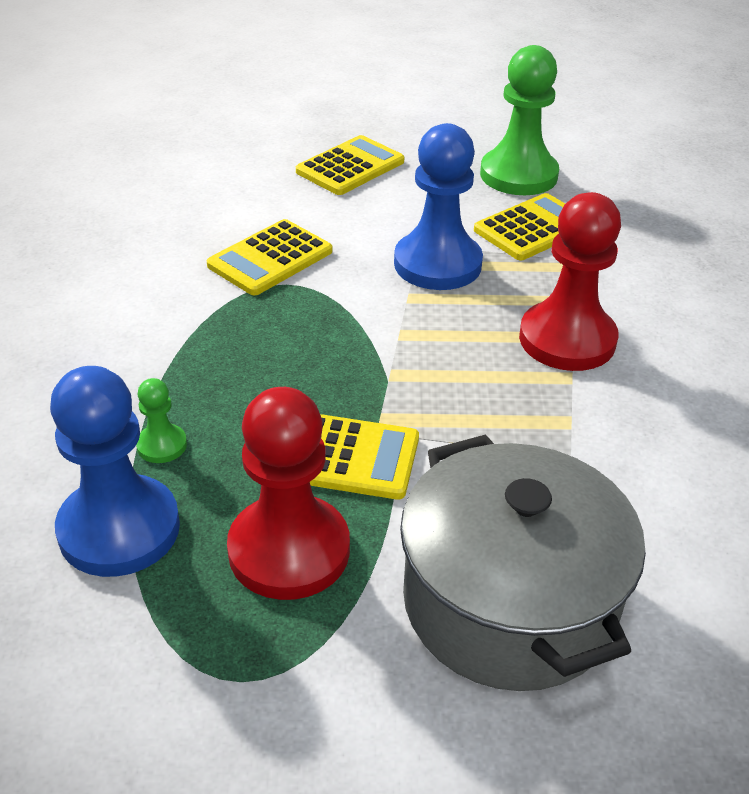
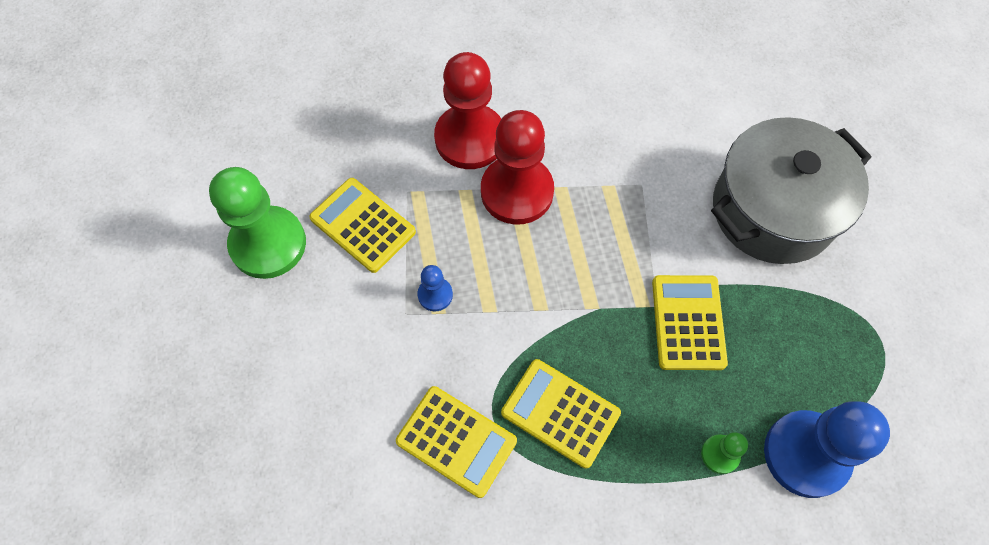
camera: 100 degrees left, 25 degrees up
red pawn [227,387,350,600] -> red pawn moved to [434,52,501,169]
yellow calculator [296,135,404,195] -> yellow calculator moved to [501,359,621,469]
blue pawn [394,123,483,290] -> blue pawn [417,265,453,311], size x0.45

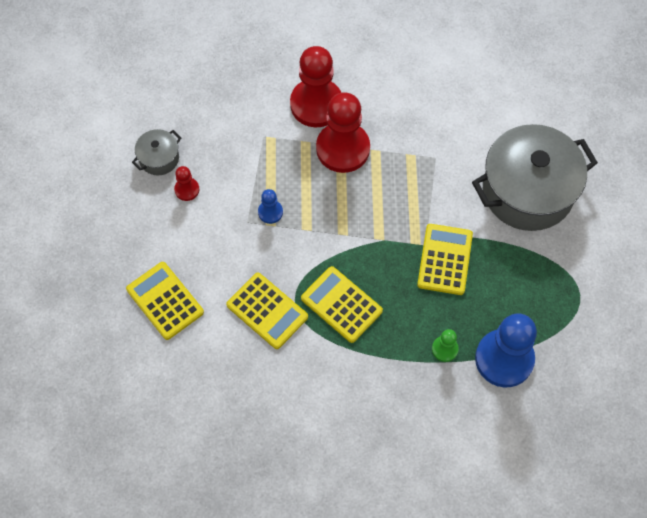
camera: 10 degrees right, 0 degrees up
green pawn [209,167,306,279] -> grey pot [132,129,181,175]
yellow calculator [309,178,416,273] -> yellow calculator moved to [126,262,204,340]
none -> red pawn [174,166,199,201]

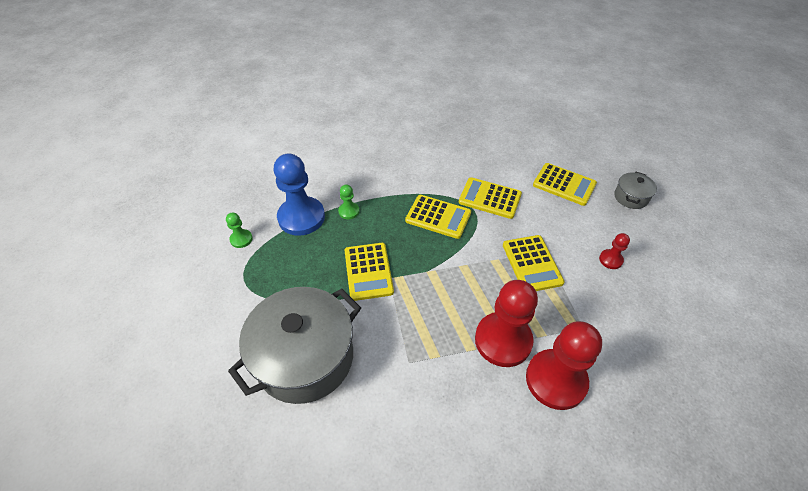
camera: 160 degrees right, 15 degrees down
grey pot [132,129,181,175] -> grey pot moved to [614,172,657,209]
blue pawn [258,189,283,224] -> yellow calculator [503,235,564,291]
none -> green pawn [226,213,253,248]

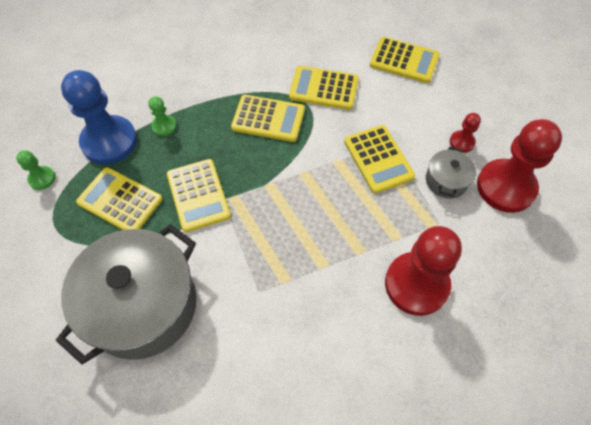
camera: 10 degrees left, 10 degrees up
red pawn [475,280,538,367] -> red pawn moved to [477,119,562,213]
grey pot [614,172,657,209] -> grey pot moved to [426,146,476,198]
none -> yellow calculator [76,167,162,230]

